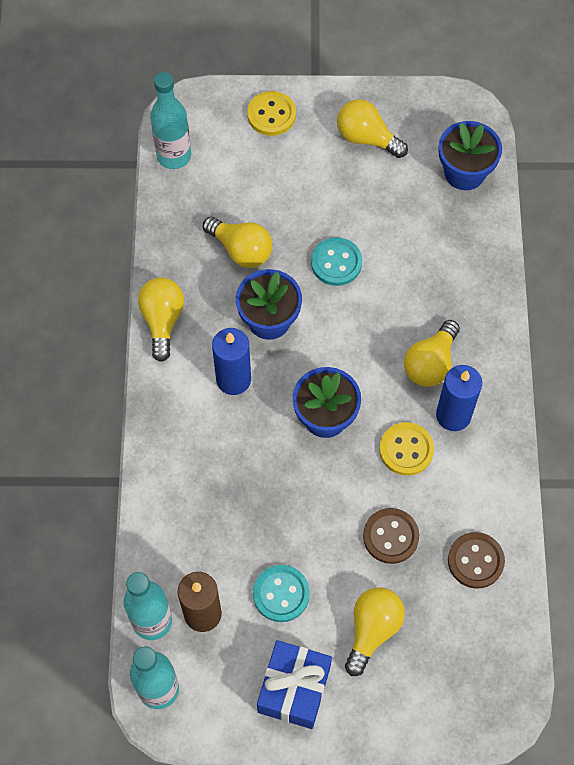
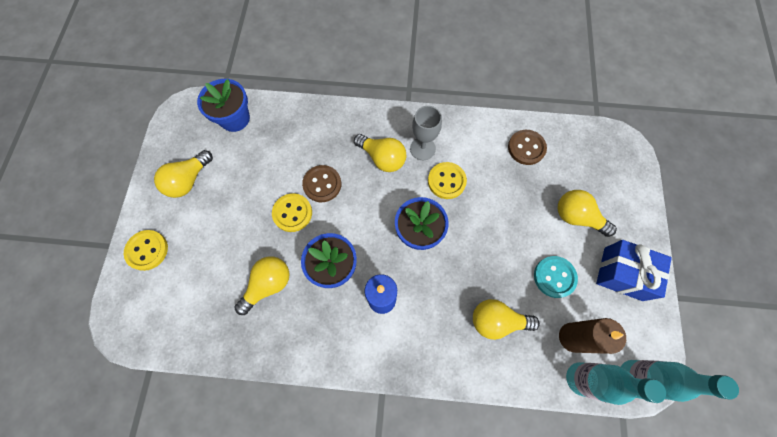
camera: 85 degrees left, 5 degrees up
yellow light bulb [138,277,184,362] -> yellow light bulb moved to [473,299,540,340]
turquoise bottle [150,72,191,169] -> none
turquoise button [311,237,362,286] -> yellow button [272,193,312,232]
brown button [363,508,419,564] -> brown button moved to [302,165,341,202]
blue candle [436,365,482,431] -> grey goblet [410,106,442,160]

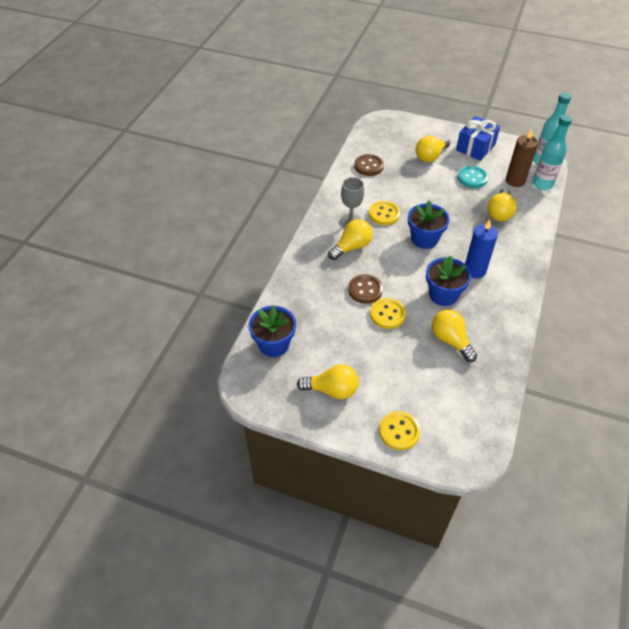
camera: 75 degrees left, 20 degrees down
yellow light bulb [154,150,213,198] -> yellow light bulb turned 45 degrees counterclockwise [297,364,359,399]

